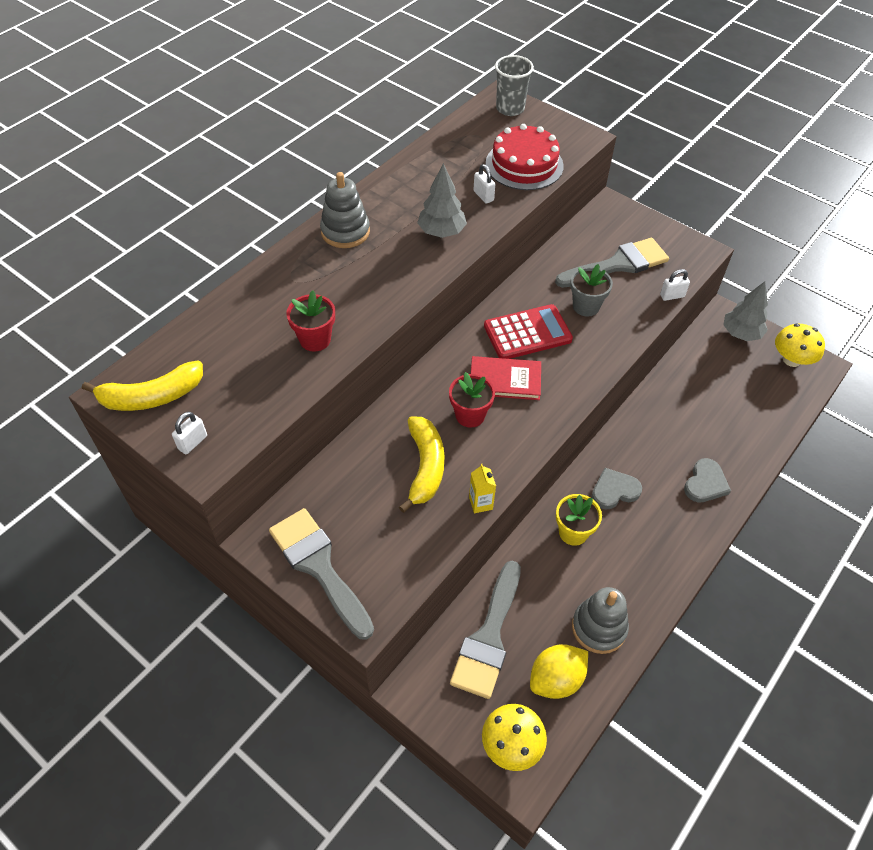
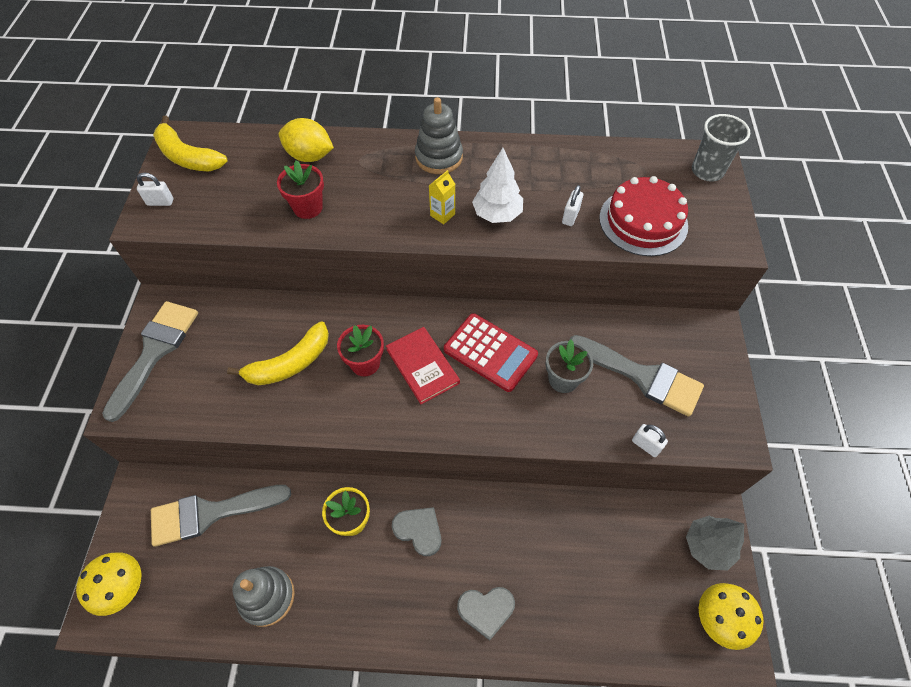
camera: 55 degrees right, 5 degrees up
grey tree [417,163,467,238] -> white tree [472,148,523,223]
yellow carton [469,464,496,513] -> yellow carton moved to [429,170,455,224]
yellow lemon [530,644,588,699] -> yellow lemon moved to [279,118,334,162]

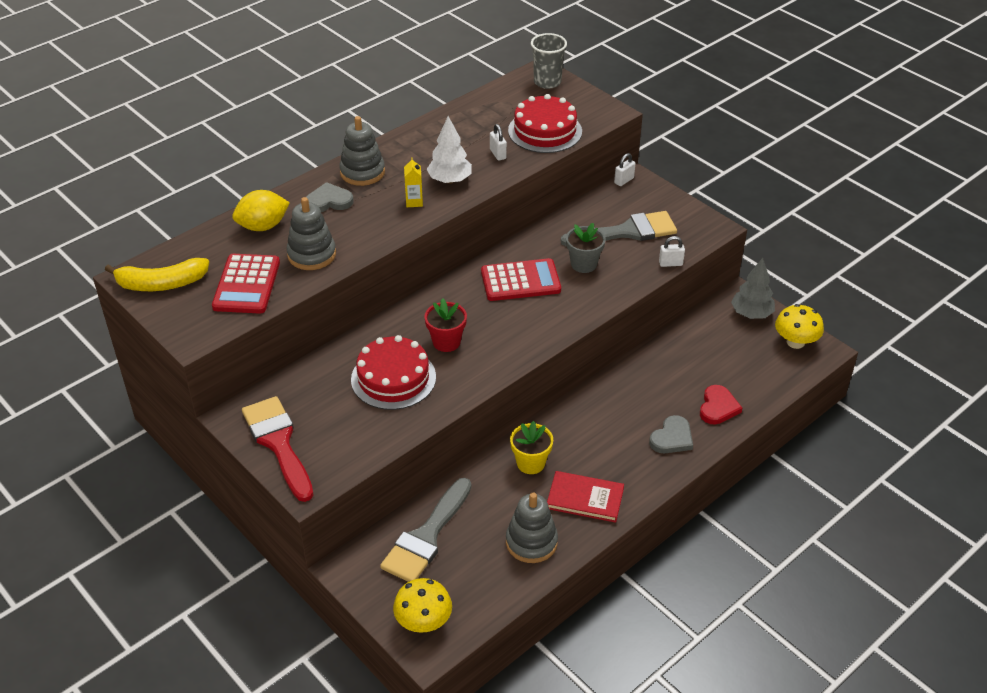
camera: 45 degrees left, 15 degrees down
grey brush [102,301,198,422] -> red brush [242,396,314,502]
white padlock [137,173,173,206] -> white padlock moved to [614,153,635,186]
yellow banana [227,322,329,385] -> red cake [351,335,436,410]
red flower pot [277,160,324,219] -> grey stacking toy [286,197,336,270]
red book [386,327,460,404] -> red book moved to [547,471,624,523]
grey heart [392,507,441,556] -> grey heart moved to [306,182,354,212]
none -> red calculator [212,254,280,314]
none -> red heart [700,385,742,425]

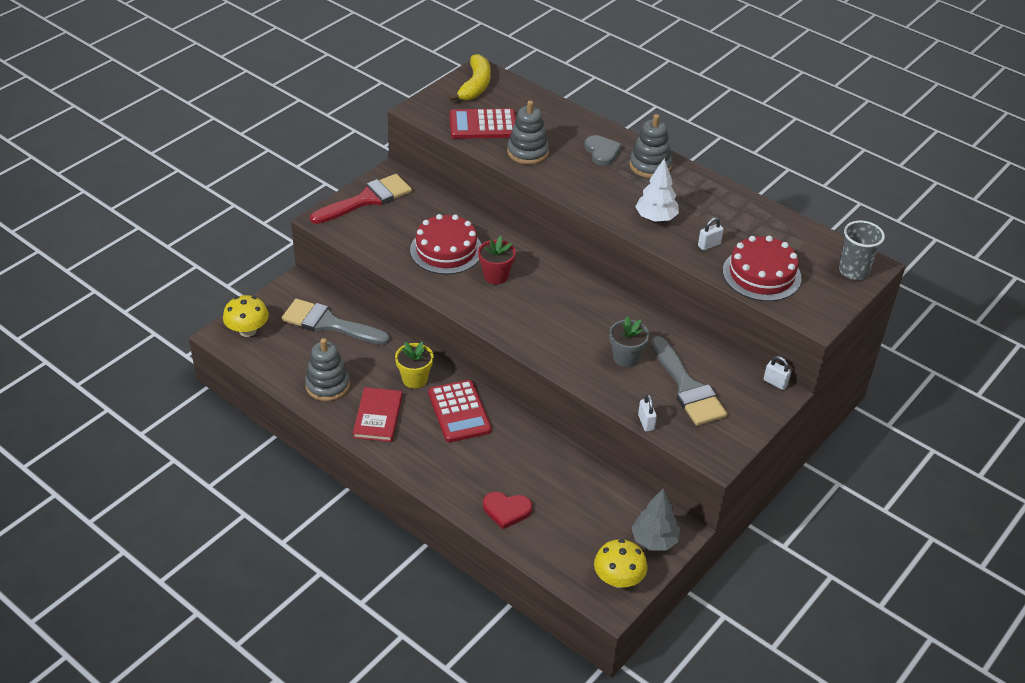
camera: 80 degrees right, 0 degrees up
yellow banana [105,258,209,291] -> yellow banana turned 150 degrees counterclockwise [448,54,491,101]
yellow lemon [232,190,290,231] -> none
yellow carton [404,157,423,207] -> none
red calculator [481,258,561,301] -> red calculator moved to [428,380,492,442]
grey heart [649,415,693,453] -> none

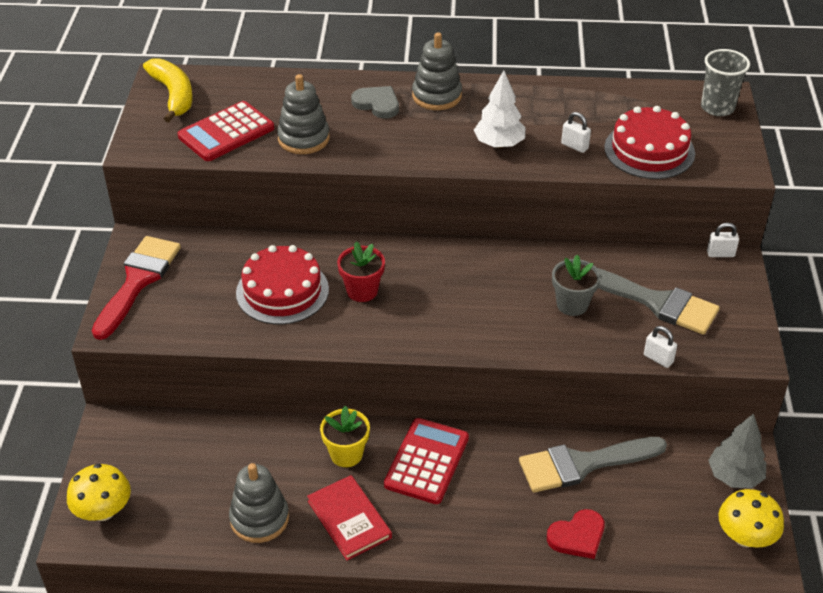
camera: 35 degrees left, 0 degrees up
grey brush [282,299,390,345] -> grey brush moved to [519,437,667,493]
red calculator [428,380,492,442] -> red calculator turned 105 degrees counterclockwise [384,418,469,504]
white padlock [698,217,724,251] -> white padlock turned 75 degrees counterclockwise [561,112,591,153]

